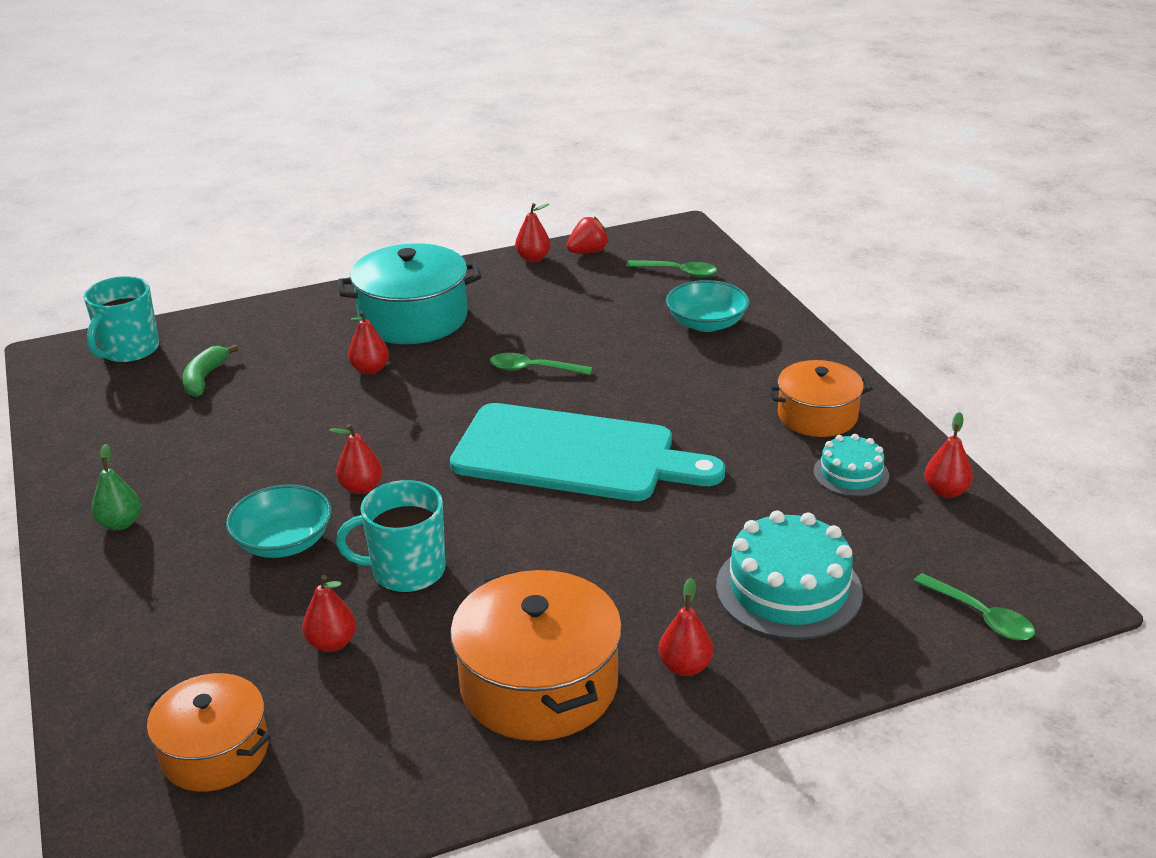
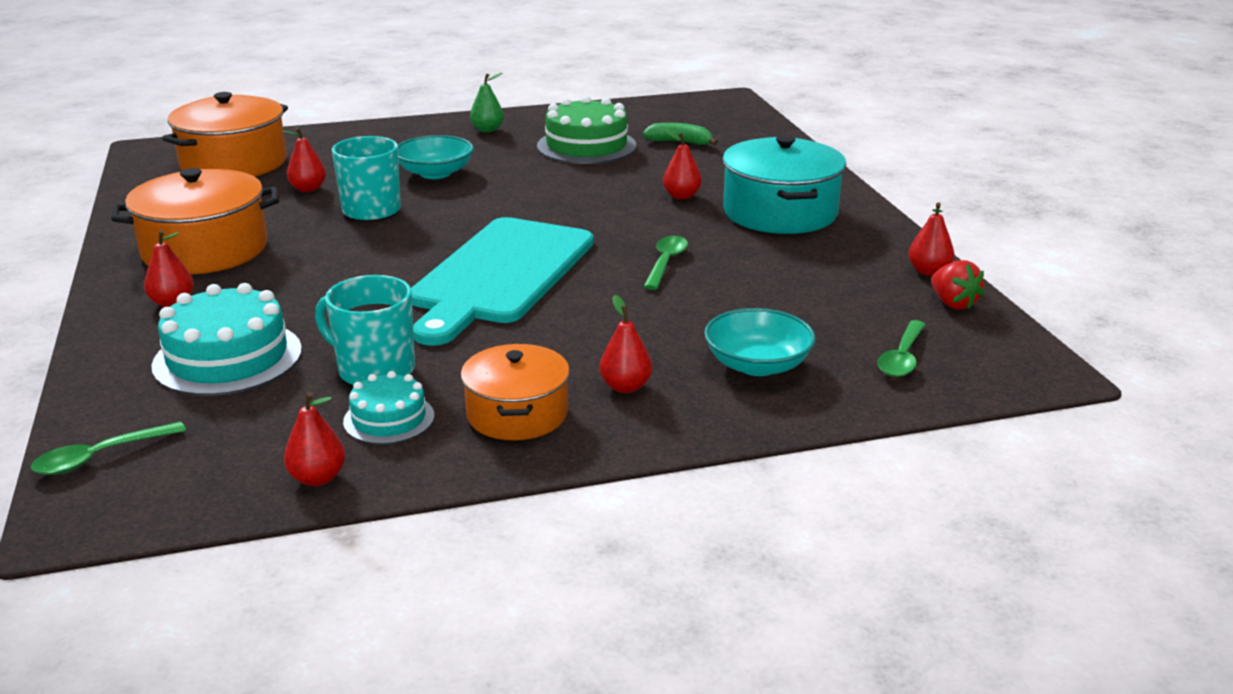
camera: 95 degrees right, 5 degrees down
turquoise mug [84,276,159,363] -> turquoise mug moved to [315,275,415,386]
orange pot [146,673,271,792] -> orange pot [162,92,288,177], size x1.55
red pear [329,424,383,494] -> red pear moved to [599,295,652,393]
none -> green cake [537,96,636,164]

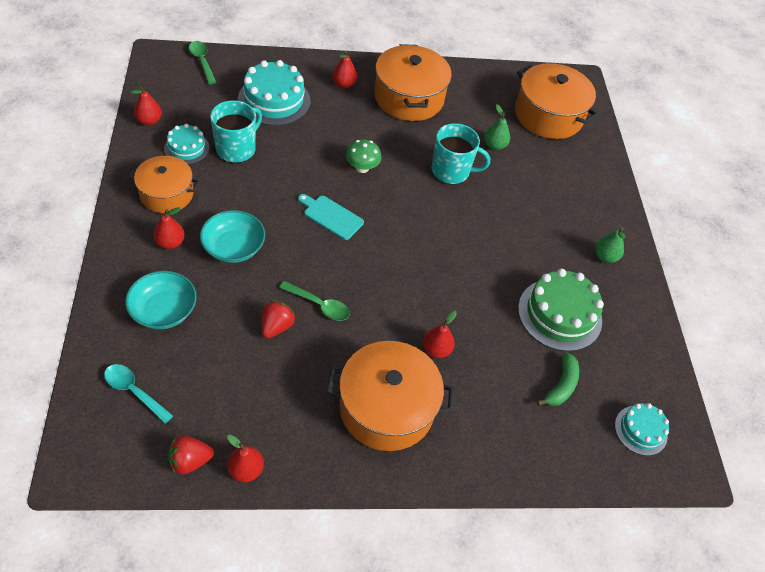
camera: 95 degrees right, 25 degrees up
red pear [282,127,326,192] -> green pear [484,104,510,150]
turquoise bowl [398,135,474,179] -> turquoise bowl moved to [200,210,265,263]
turquoise cutting board [411,217,593,346] -> turquoise cutting board [298,194,364,240], size x0.42
turquoise pot [722,135,846,234] -> orange pot [327,341,454,451]
green spoon [877,320,926,377] -> turquoise spoon [104,364,173,424]
none -> red strawberry [261,300,296,339]
none -> green mushroom [346,139,382,173]
none -> turquoise cake [615,403,669,456]

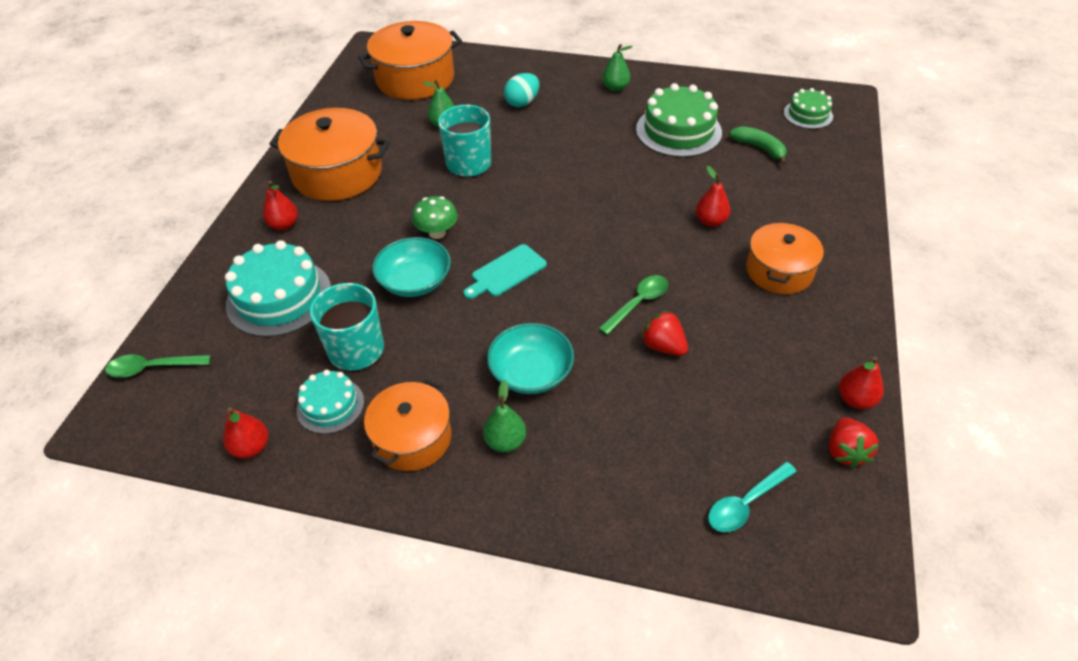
camera: 65 degrees left, 5 degrees down
turquoise bowl [125,271,197,329] -> turquoise bowl moved to [372,237,451,297]
red pear [154,207,185,249] -> green pear [483,380,526,452]
orange pot [327,341,454,451] -> orange pot [746,222,824,294], size x0.65
turquoise cake [615,403,669,456] -> green cake [784,88,833,129]
none -> turquoise egg [504,73,539,107]

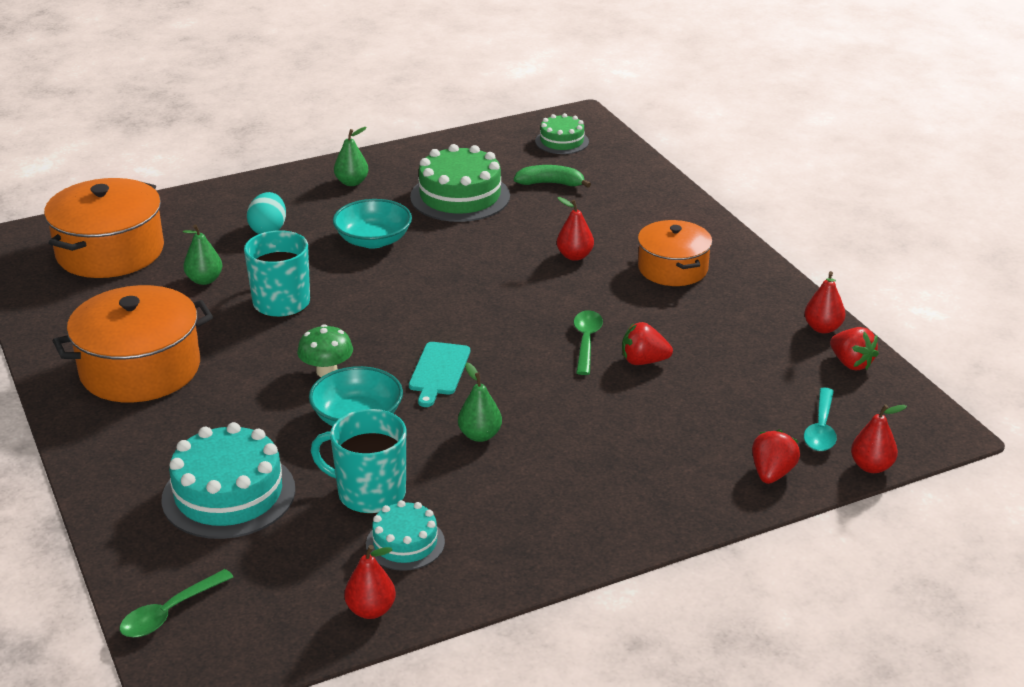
camera: 40 degrees left, 15 degrees down
red pear [263,181,298,230] -> red pear moved to [851,404,907,473]
orange pot [364,379,451,471] -> none
green pear [483,380,526,452] -> green pear moved to [458,363,502,442]
turquoise bowl [487,323,574,394] -> turquoise bowl moved to [333,199,412,249]
none -> red strawberry [752,430,800,484]

